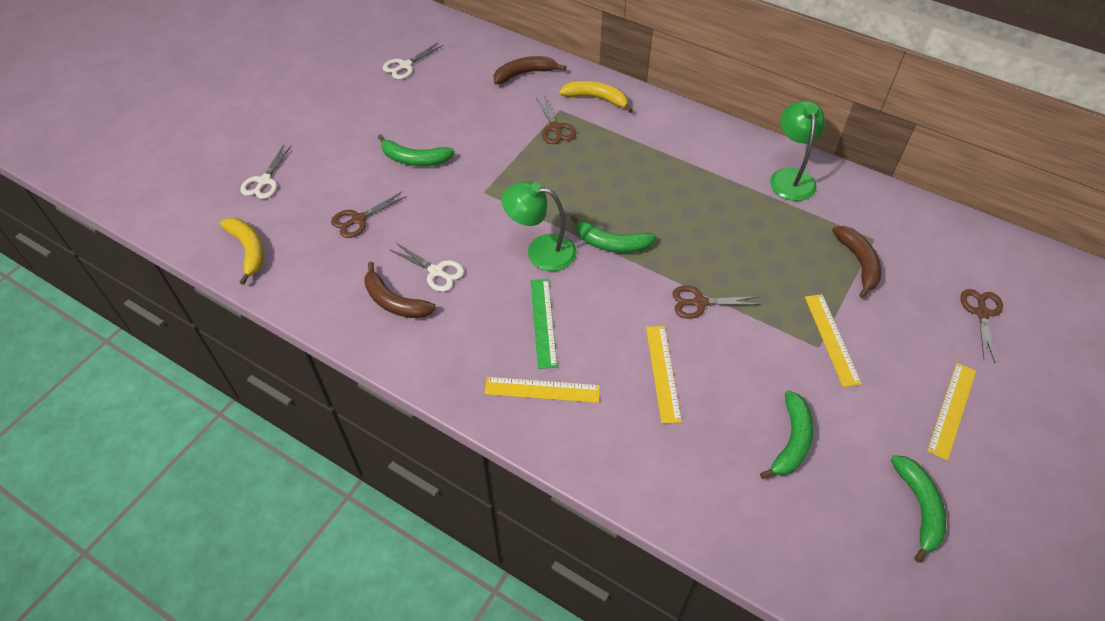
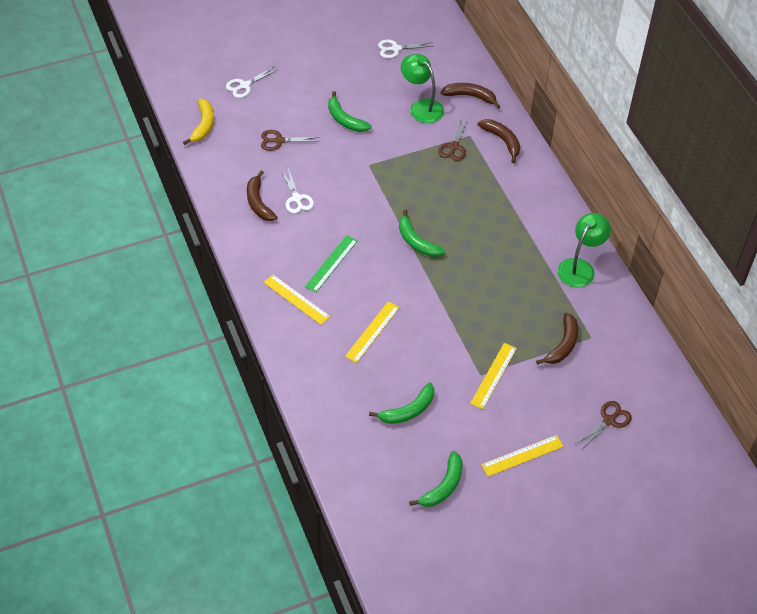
camera: 35 degrees right, 0 degrees up
green lamp [501,181,577,271] -> green lamp moved to [401,54,444,123]
yellow banana [559,81,633,113] -> brown banana [478,119,520,163]
brown scissors [672,285,760,319] -> none

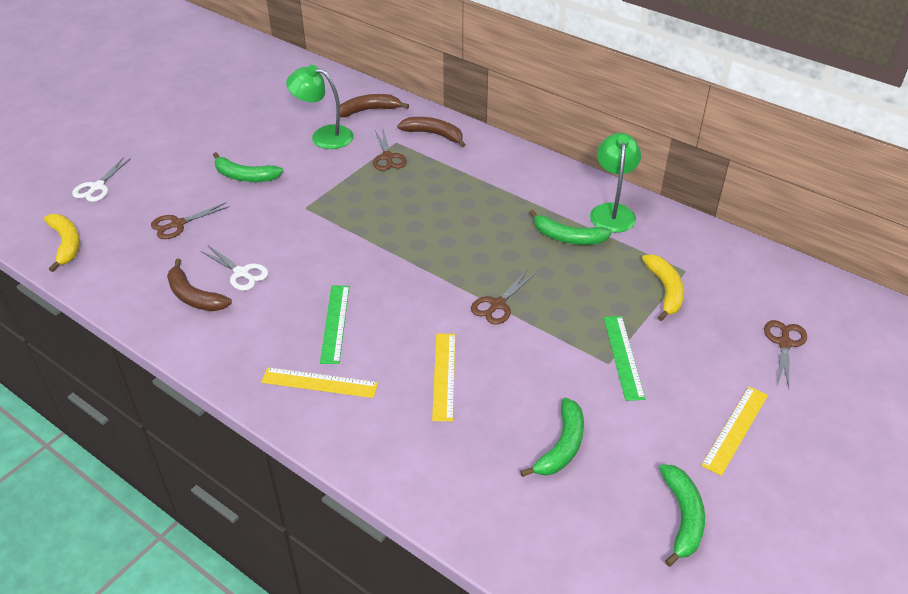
camera: 30 degrees left, 10 degrees down
white scissors [378,40,434,58] -> none
green banana [399,210,445,257] -> green banana moved to [529,210,612,245]
yellow ruler [470,343,517,409] -> green ruler [604,316,645,401]
brown banana [536,313,578,364] -> yellow banana [642,254,684,321]
none -> brown scissors [471,271,536,325]

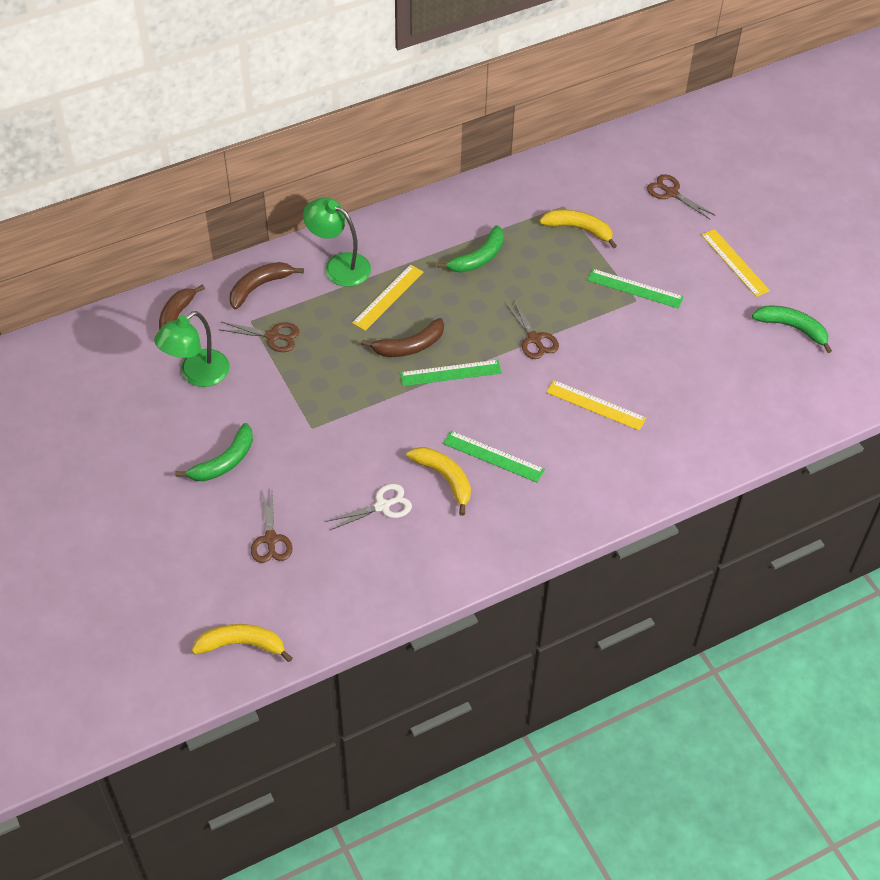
camera: 65 degrees left, 10 degrees up
white scissors [72,157,131,202] -> none
brown banana [167,259,232,311] -> brown banana moved to [361,318,444,357]
yellow ruler [261,367,378,398] -> yellow ruler moved to [352,264,423,331]
green banana [520,398,584,477] -> none
green lamp [590,133,641,233] -> green lamp moved to [303,197,371,287]
none -> green ruler [400,360,502,386]
none -> yellow banana [407,447,471,516]

